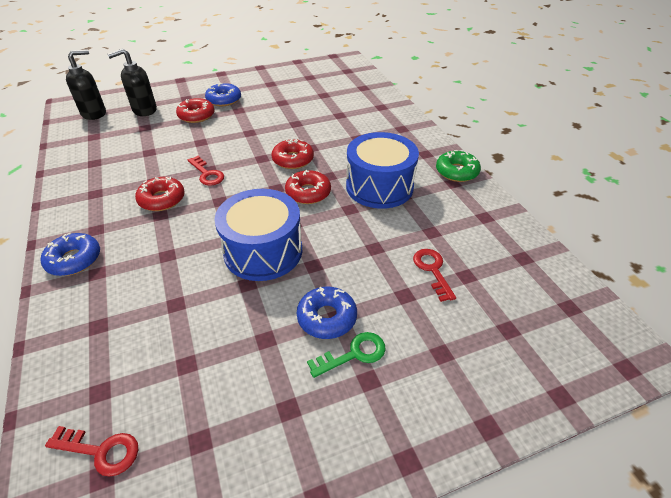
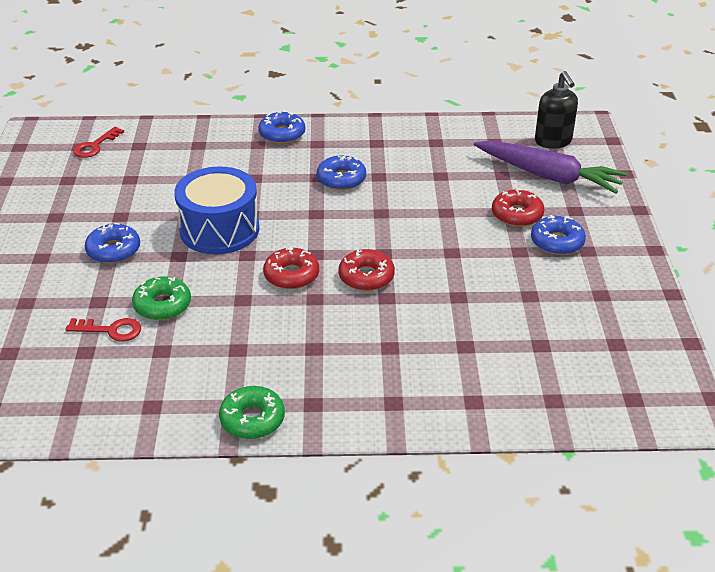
camera: 110 degrees right, 5 degrees down
black soap dispenser [107,48,157,116] -> purple carrot [474,141,627,193]
red donut [135,177,185,211] -> blue donut [317,155,366,190]
red key [188,156,224,186] -> none
green key [307,332,386,378] -> none
blue drum [346,132,419,209] -> none
none -> green donut [132,276,191,320]

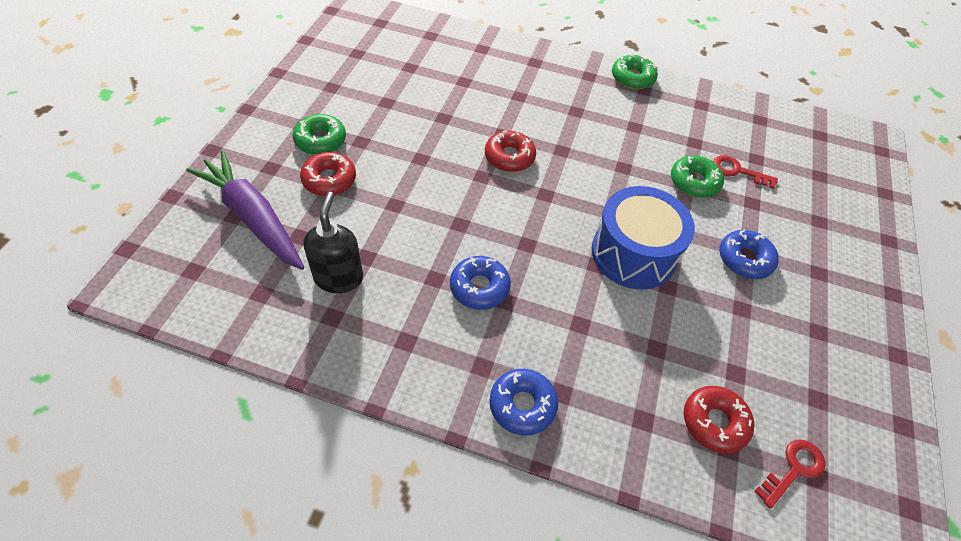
camera: 165 degrees left, 15 degrees up
red donut [263,246,319,289] -> red donut moved to [684,386,754,453]
blue donut [531,215,586,255] -> green donut [293,114,346,155]
black soap dispenser [535,71,578,149] -> black soap dispenser moved to [303,192,363,293]

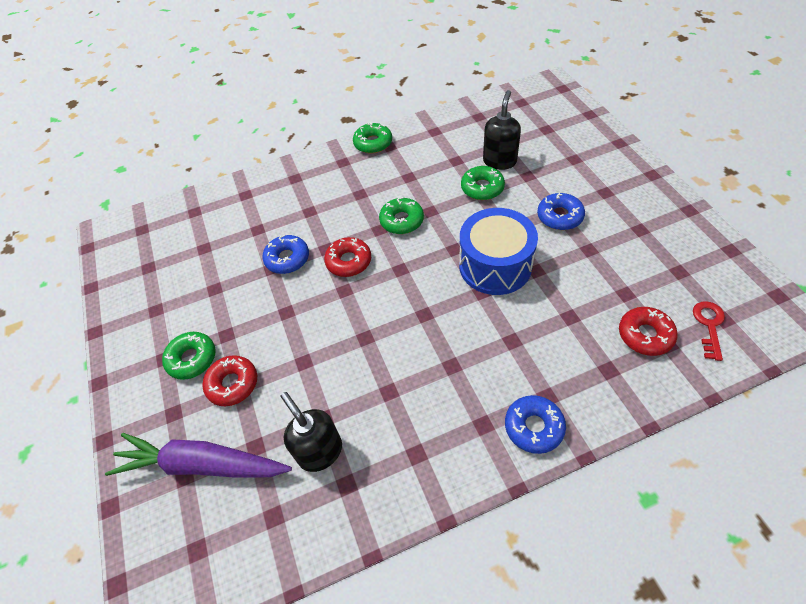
camera: 30 degrees left, 0 degrees up
blue donut [450,256,511,310] -> blue donut moved to [263,235,309,274]
red key [713,155,778,189] -> black soap dispenser [483,90,521,170]
none -> green donut [379,197,424,234]

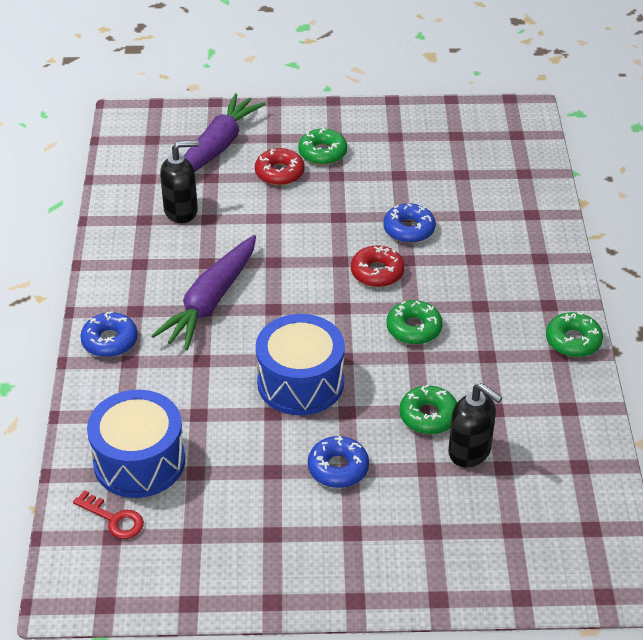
camera: 105 degrees right, 10 degrees down
red donut [619,307,678,356] -> blue drum [87,390,185,498]
none -> purple carrot [151,235,256,350]

